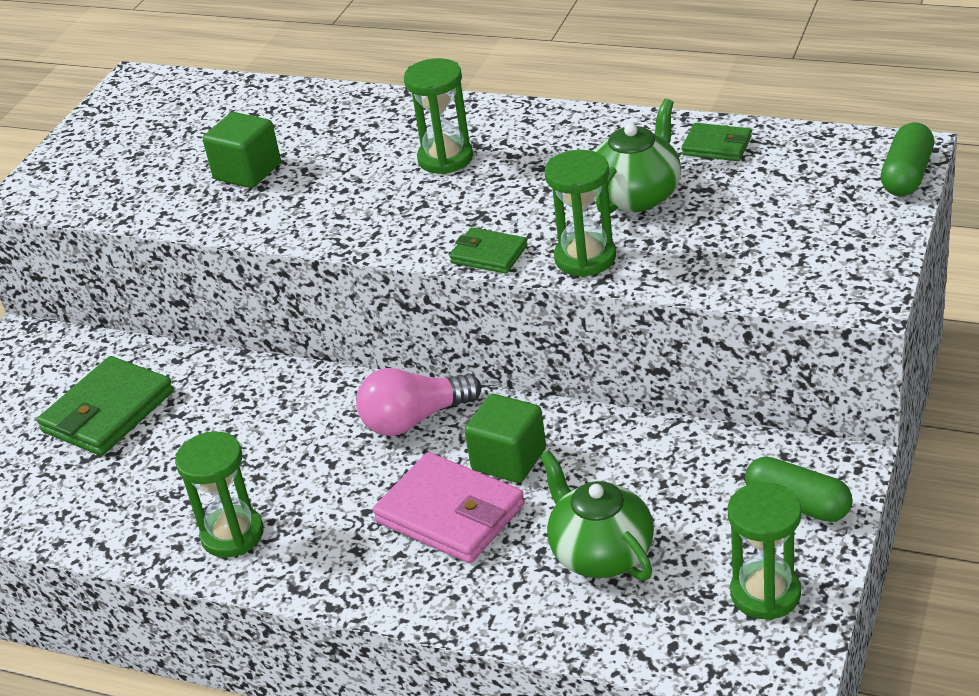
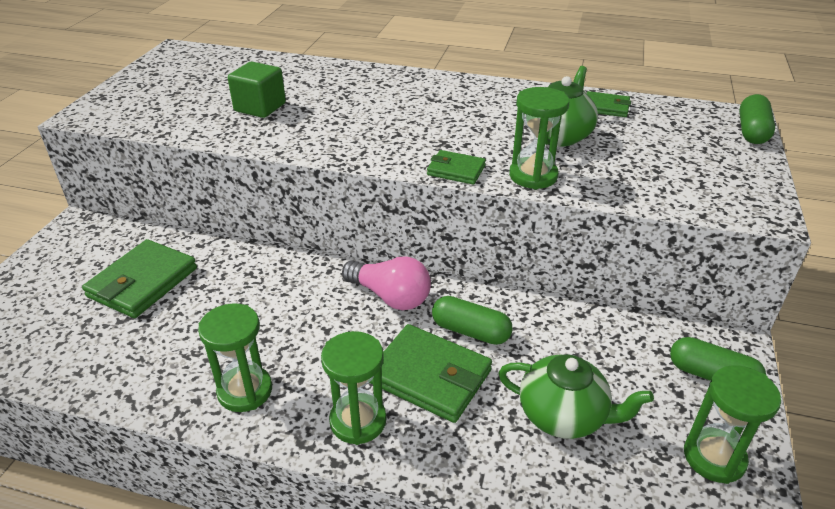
camera: 10 degrees left, 0 degrees up
pink light bulb [356,368,481,436] -> pink light bulb turned 120 degrees counterclockwise [342,256,431,310]
pink wallet [373,452,525,563] -> green wallet [369,324,492,423]
green hourglass [404,58,473,174] -> green hourglass moved to [321,331,386,445]
green cube [465,394,546,483] -> green capsule [432,296,513,345]
green teapot [540,451,654,581] -> green teapot turned 150 degrees clockwise [498,354,654,439]

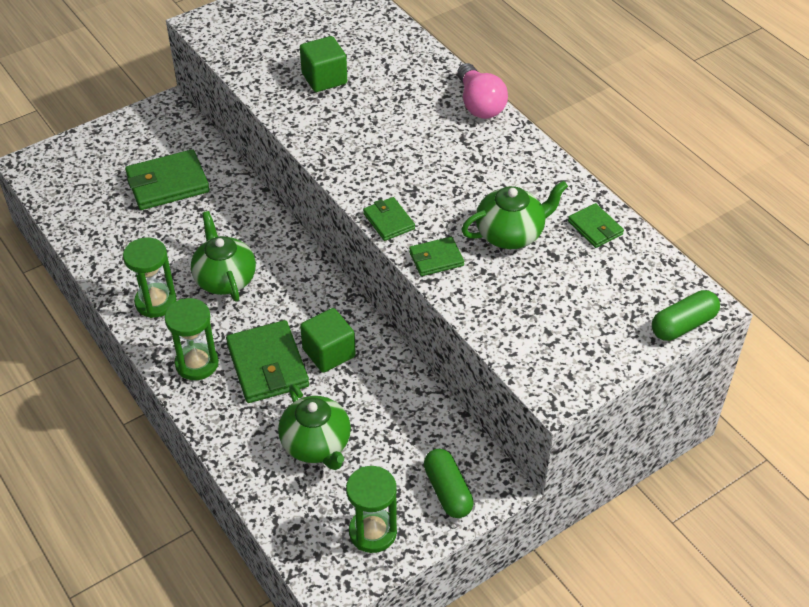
camera: 40 degrees right, 10 degrees up
pink light bulb [342,256,431,310] -> pink light bulb moved to [457,63,508,119]
green capsule [432,296,513,345] -> green cube [300,308,356,373]
green hourglass [509,87,569,189] -> green wallet [409,237,464,276]
none -> green teapot [191,211,256,301]

